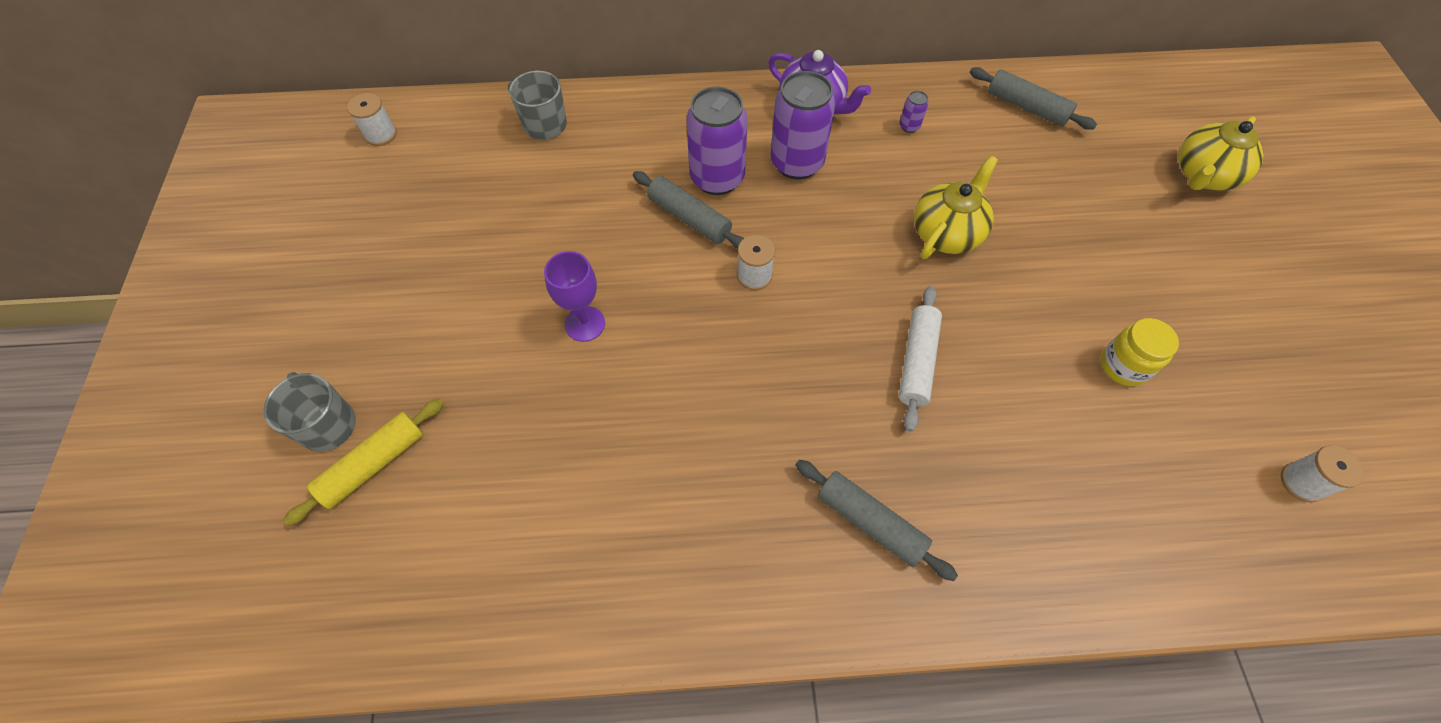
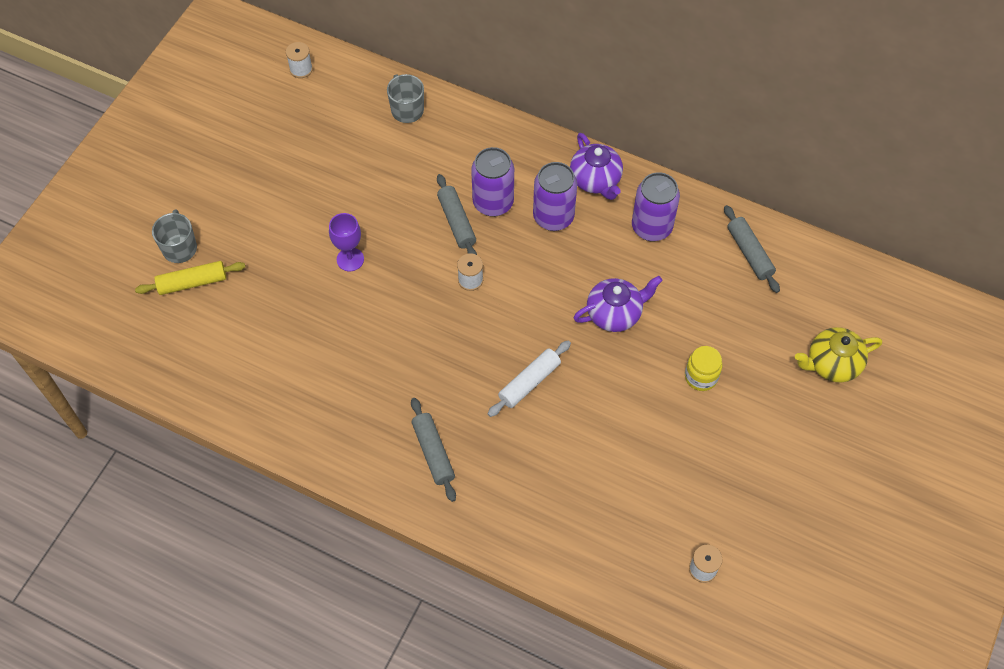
camera: 30 degrees right, 0 degrees up
purple can [899,91,928,133] -> purple can [632,172,680,241], size x2.42
yellow teapot [914,156,998,259] -> purple teapot [574,276,662,332]
yellow jar [1101,318,1179,386] -> yellow jar moved to [685,346,722,391]

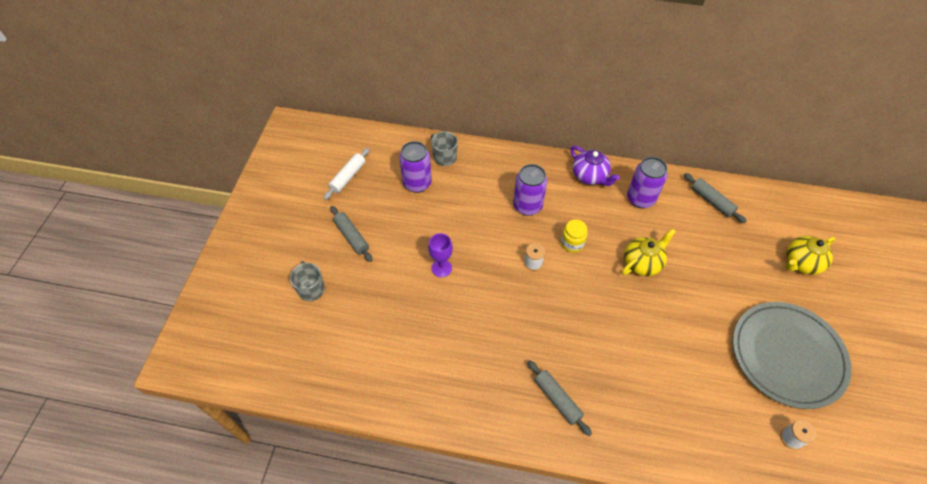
camera: 15 degrees left, 5 degrees down
yellow rolling pin [135,261,245,295] -> none
white spool [286,42,313,78] -> none
grey rolling pin [437,174,477,255] -> grey rolling pin moved to [330,206,373,262]
white rolling pin [488,340,571,417] -> white rolling pin moved to [324,148,370,200]
purple can [533,162,577,231] -> purple can moved to [399,141,432,193]
purple teapot [574,276,662,332] -> yellow teapot [622,228,676,276]
yellow jar [685,346,722,391] -> yellow jar moved to [561,219,588,253]
none -> grey plate [733,302,852,409]

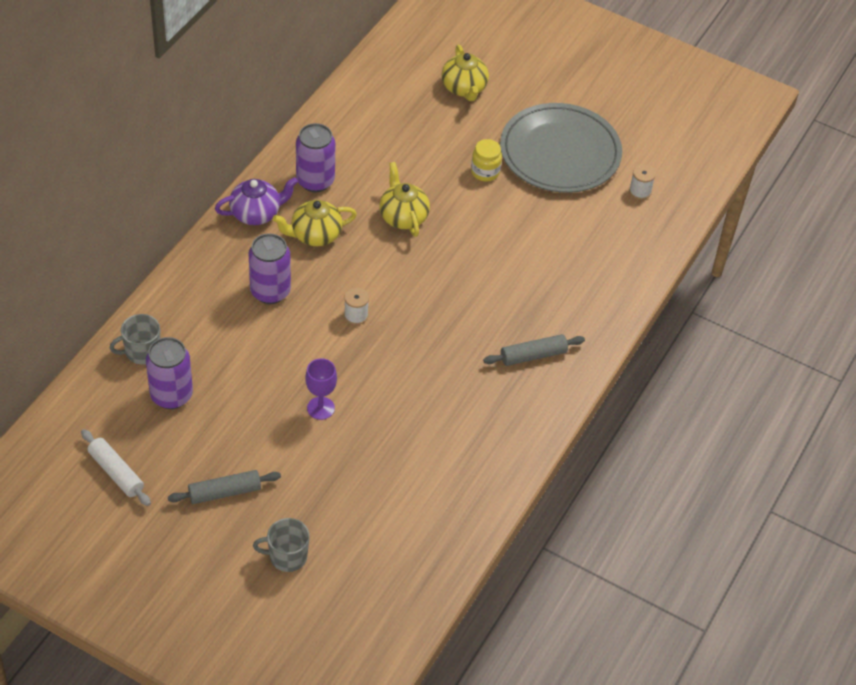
camera: 75 degrees left, 5 degrees down
yellow jar [561,219,588,253] -> yellow jar moved to [471,139,502,181]
grey rolling pin [684,173,747,223] -> none
none -> yellow teapot [273,200,357,246]

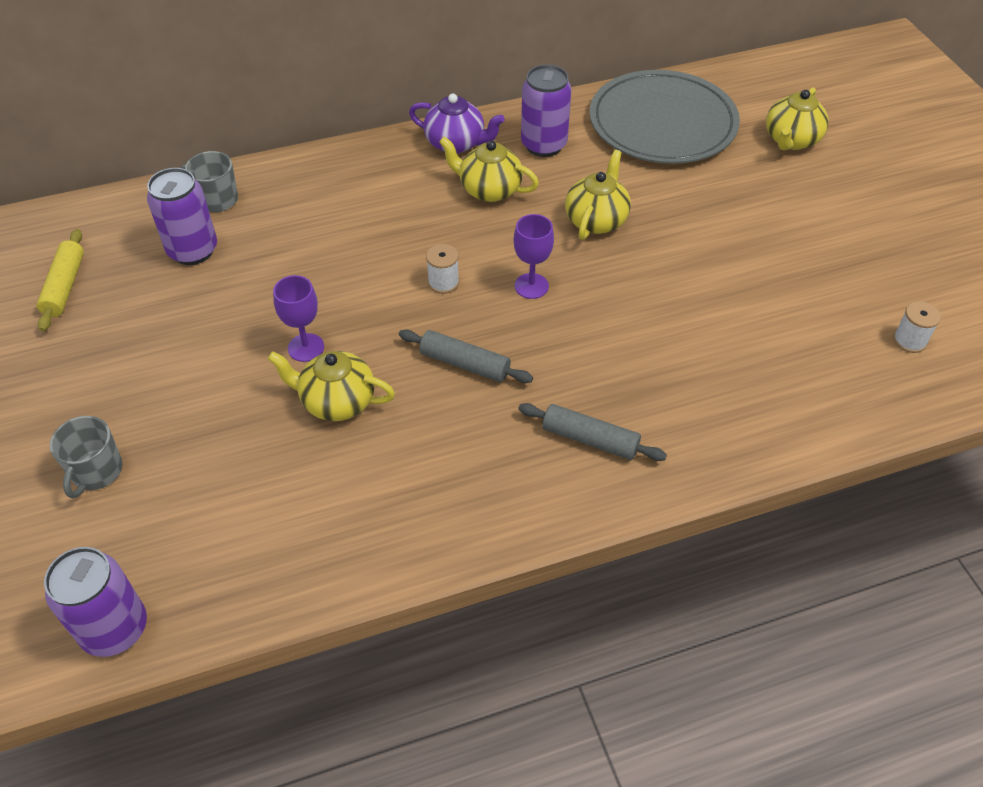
camera: 45 degrees right, 0 degrees up
white rolling pin [81,429,151,506] -> yellow rolling pin [37,229,84,331]
grey rolling pin [168,470,281,504] -> grey rolling pin moved to [399,329,533,383]
purple can [248,233,291,304] -> purple can moved to [44,547,147,657]
grey mug [253,518,310,572] -> grey mug turned 120 degrees counterclockwise [49,416,123,498]
yellow jar [471,139,502,181] -> none
grey plate [500,103,622,193] -> grey plate moved to [590,70,740,164]
none -> yellow teapot [267,351,395,421]
none -> purple goblet [514,214,554,299]

